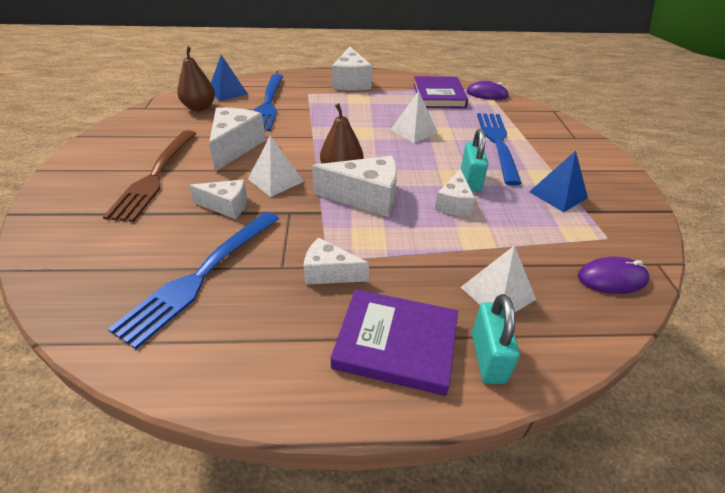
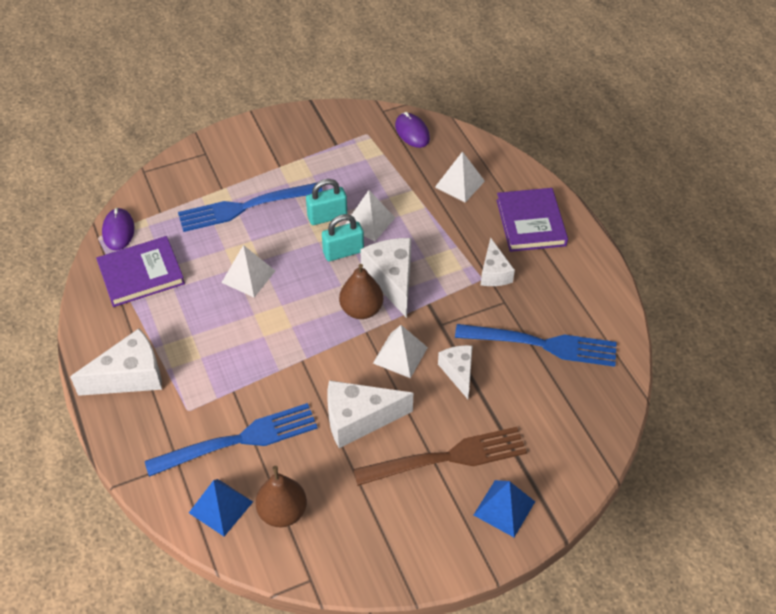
camera: 110 degrees left, 10 degrees up
white cheese [435,169,475,216] -> white pyramid [345,190,395,241]
turquoise padlock [472,294,520,384] -> turquoise padlock moved to [322,214,364,261]
blue pyramid [529,151,588,212] -> blue pyramid moved to [474,480,535,537]

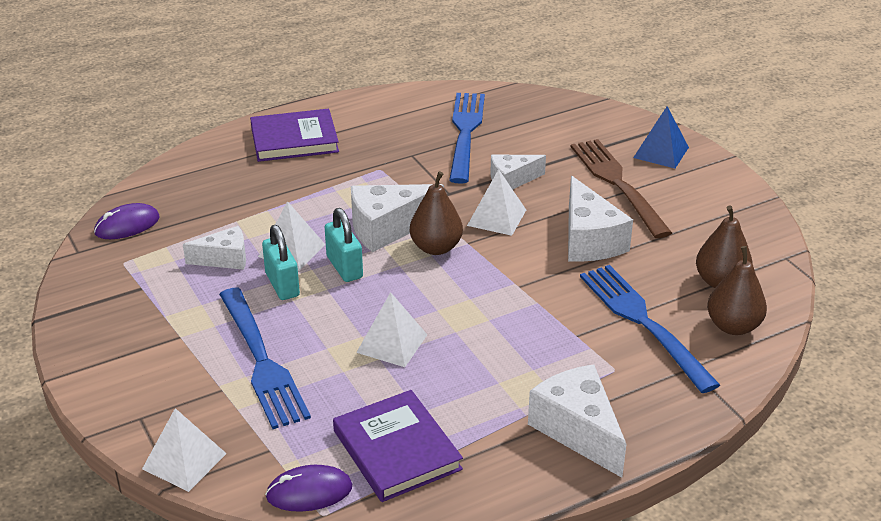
camera: 95 degrees left, 15 degrees down
blue pyramid [189,479,253,536] -> brown pear [707,246,767,335]
white pyramid [435,151,485,203] -> white pyramid moved to [142,408,227,492]
white cheese [481,238,515,286] -> white cheese moved to [183,226,246,270]

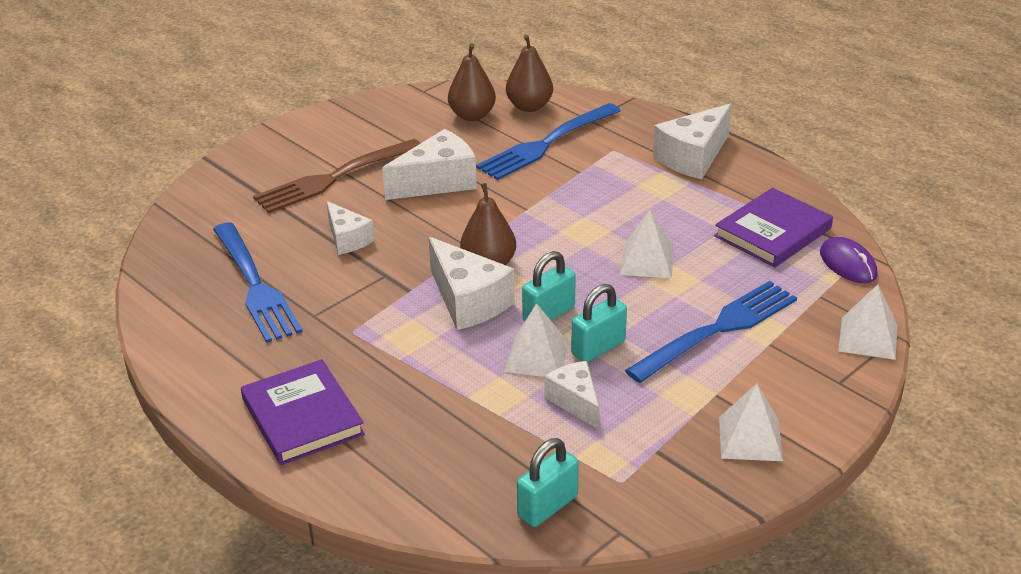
camera: 105 degrees left, 0 degrees up
purple mouse [94,203,160,239] -> turquoise padlock [517,438,579,527]
blue fork [449,93,485,184] -> blue fork turned 105 degrees counterclockwise [213,222,302,343]
white pyramid [467,169,526,236] -> white pyramid moved to [719,383,783,461]
blue pyramid [633,106,689,169] -> none

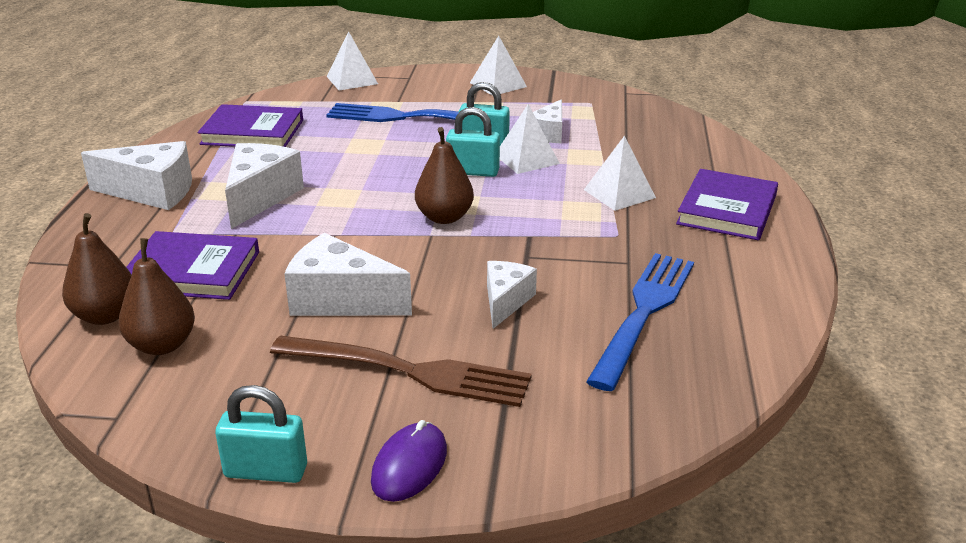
camera: 130 degrees left, 5 degrees down
white cheese [428,237,515,330] -> white cheese moved to [225,143,304,229]
blue fork [476,103,621,180] -> purple book [126,231,259,300]
turquoise padlock [517,438,579,527] -> turquoise padlock moved to [215,385,307,483]
white pyramid [620,210,674,278] -> white pyramid moved to [584,136,656,211]
purple mouse [820,237,878,283] -> purple mouse moved to [371,420,447,502]

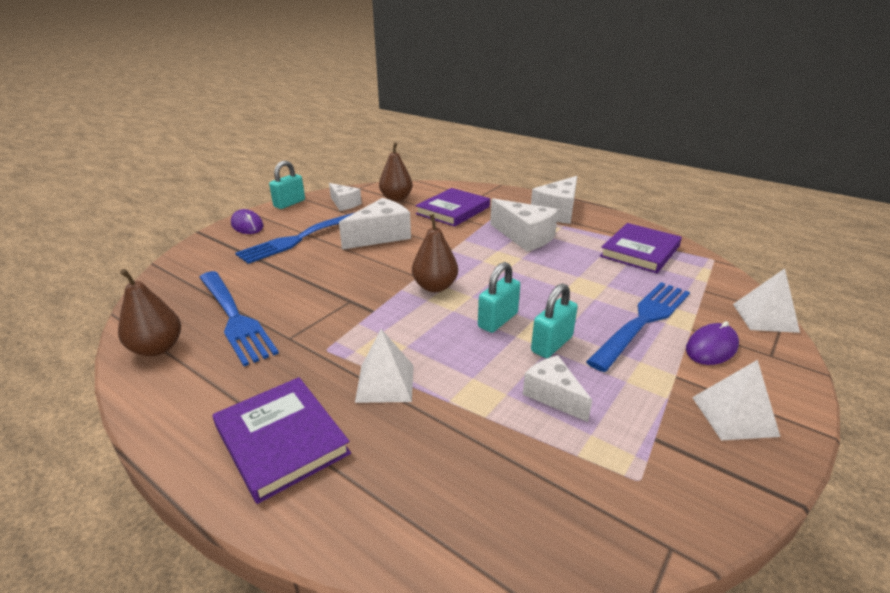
camera: 120 degrees right, 0 degrees up
brown pear [62,213,132,325] -> brown pear moved to [118,269,181,356]
brown fork [270,335,532,407] -> blue fork [235,213,354,264]
white cheese [487,261,537,329] -> white cheese moved to [329,183,362,211]
white pyramid [500,104,560,174] -> none
none -> purple mouse [686,321,739,365]

